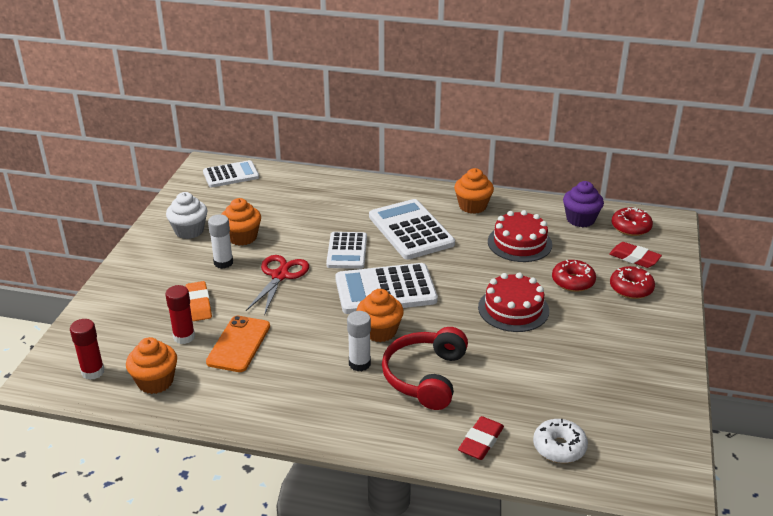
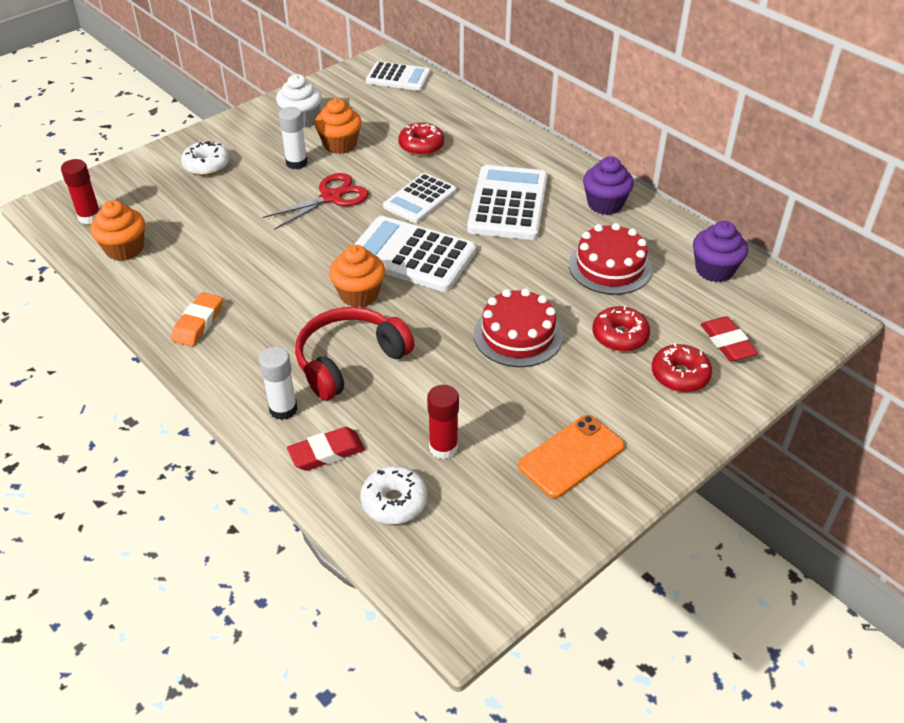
camera: 35 degrees right, 10 degrees up
red glue stick [165,285,195,344] -> red glue stick moved to [427,385,459,459]
orange eraser [185,281,212,321] -> orange eraser moved to [171,292,223,347]
orange phone [206,316,270,372] -> orange phone moved to [518,415,625,498]
white glue stick [347,311,371,371] -> white glue stick moved to [259,347,298,420]
orange cupcake [454,168,494,214] -> purple cupcake [583,156,634,215]
red donut [611,208,653,236] -> red donut moved to [398,123,444,156]
none -> white donut [181,141,230,176]

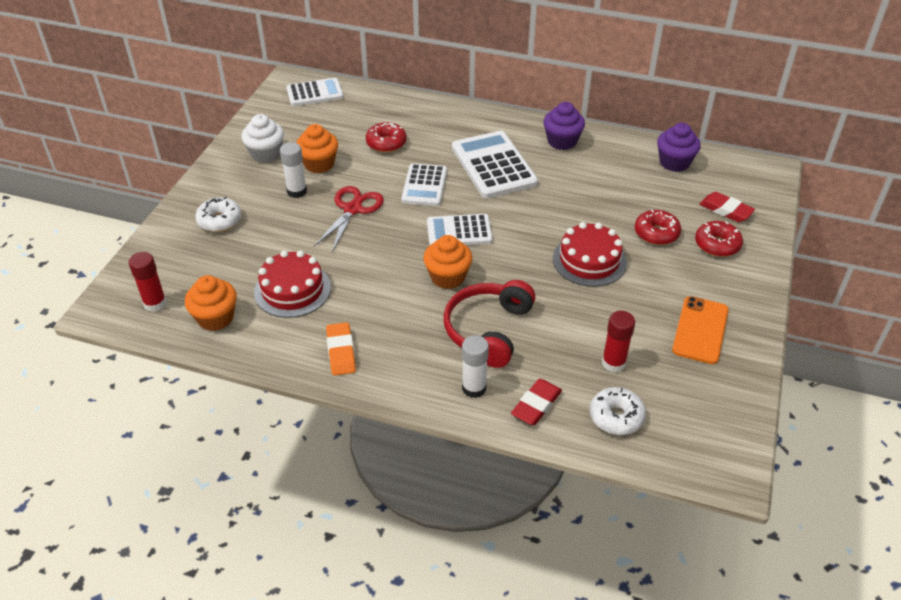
camera: 30 degrees left, 0 degrees up
white calculator [354,216,476,292] -> white calculator [427,214,493,245], size x0.64
red cake [569,223,652,295] -> red cake moved to [254,250,331,318]

